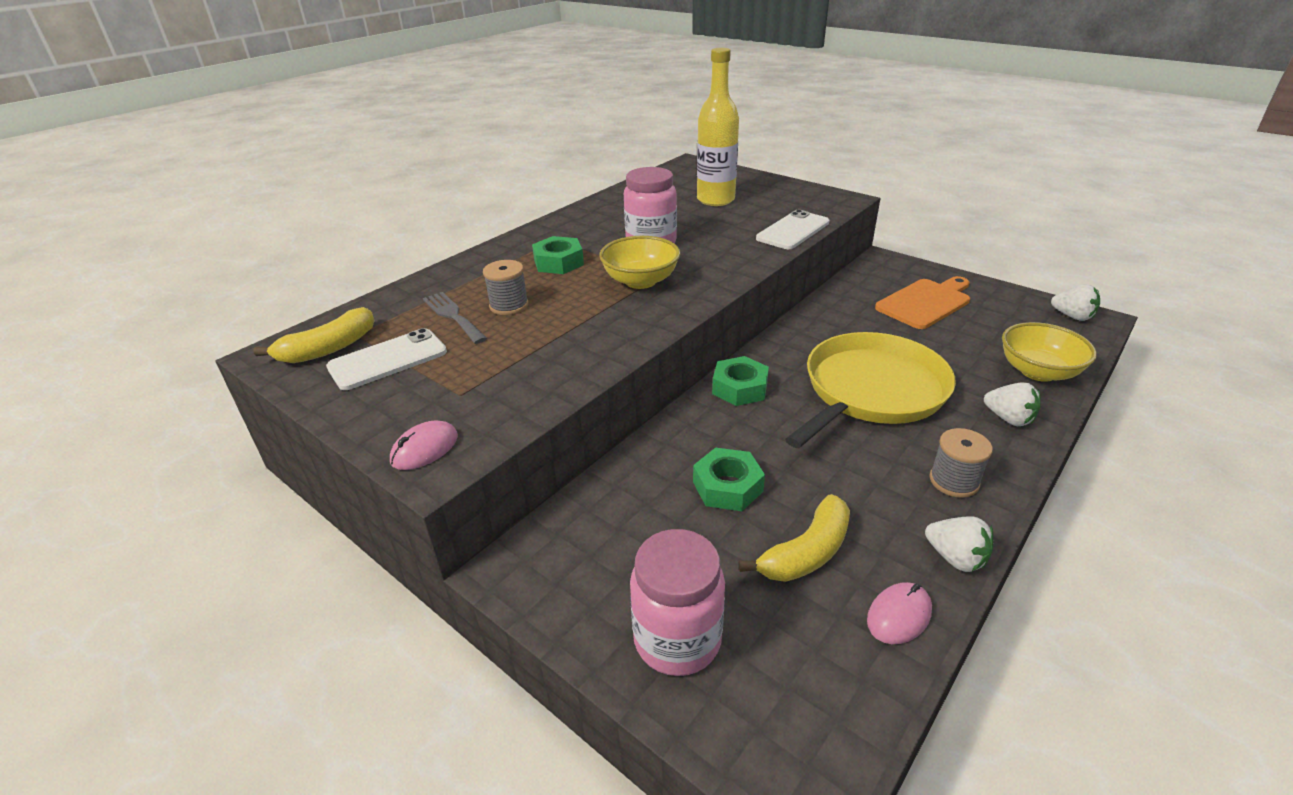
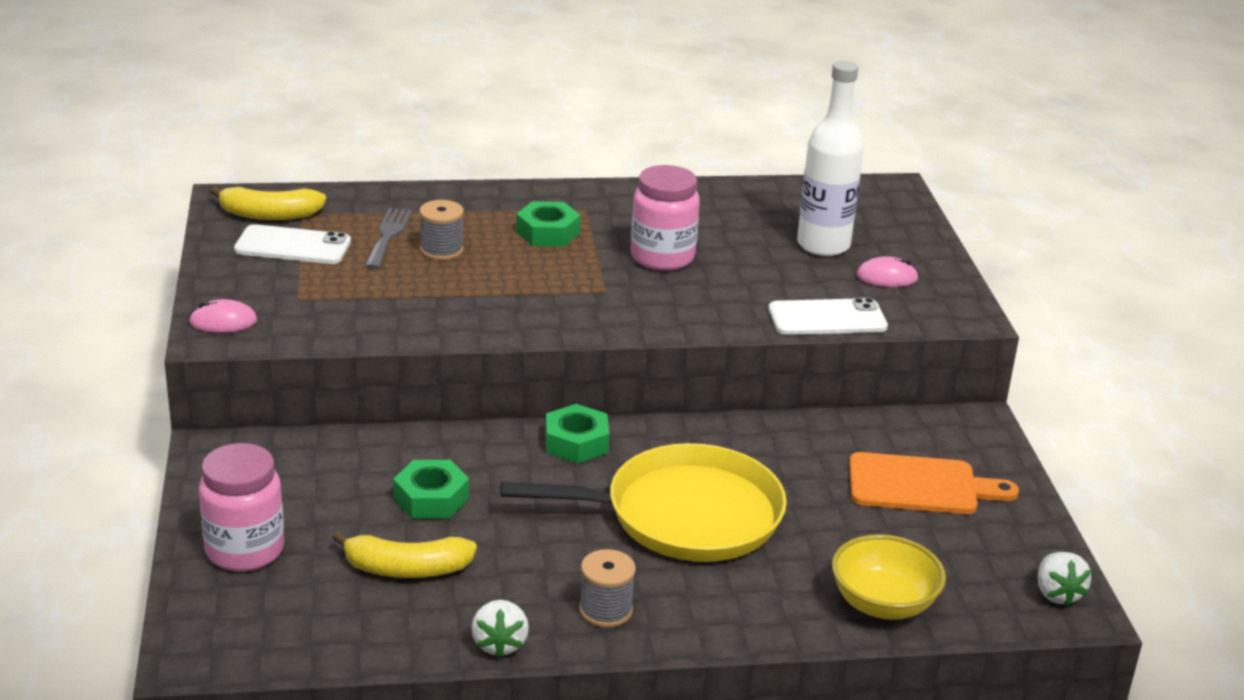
camera: 40 degrees right, 5 degrees down
yellow bowl [599,236,680,289] -> none
yellow bottle [697,48,739,206] -> white bottle [797,61,864,256]
pink mouse [867,582,932,644] -> pink mouse moved to [856,256,919,287]
white strawberry [984,382,1041,426] -> none

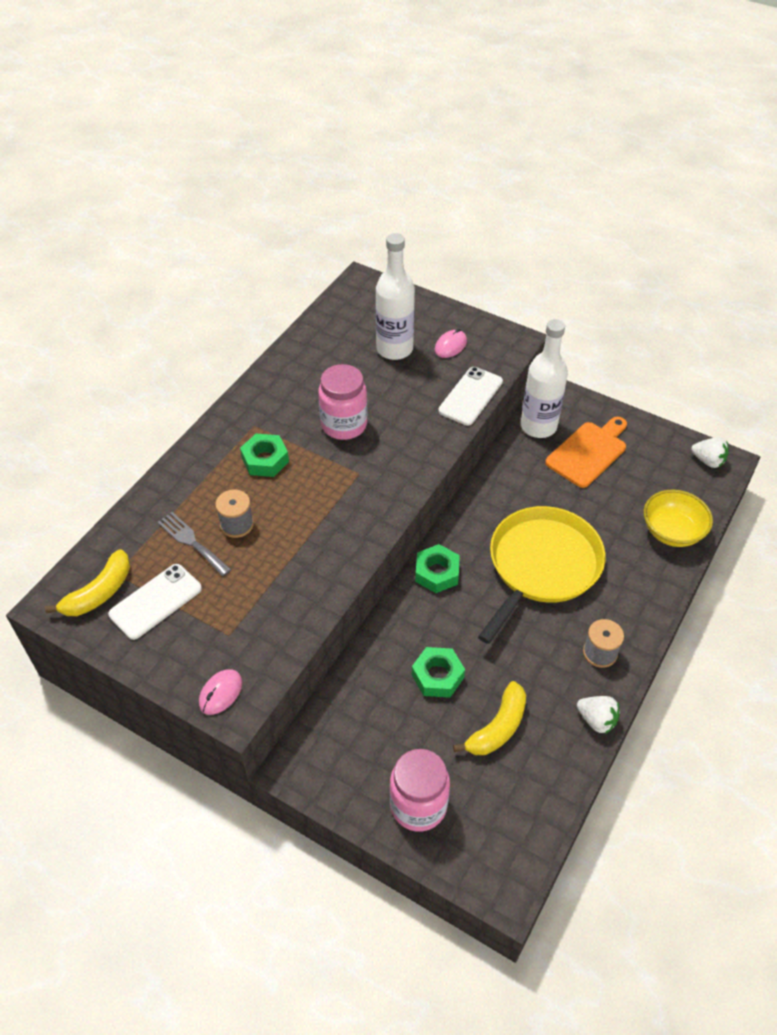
camera: 50 degrees left, 20 degrees up
none -> white bottle [521,319,568,438]

